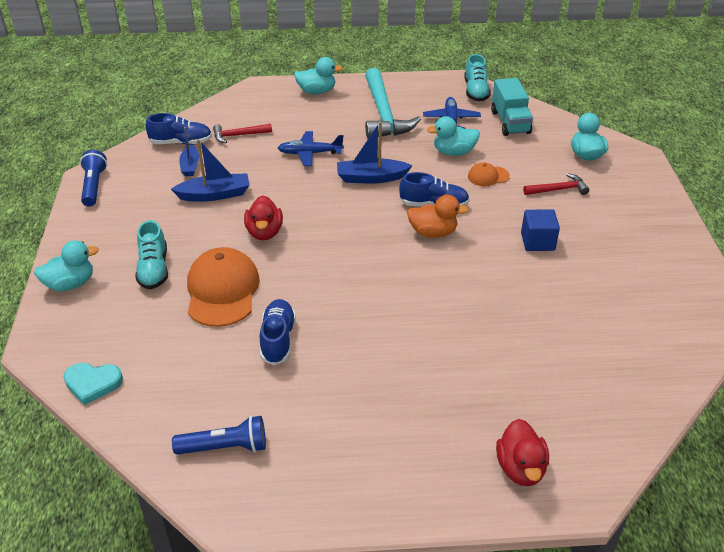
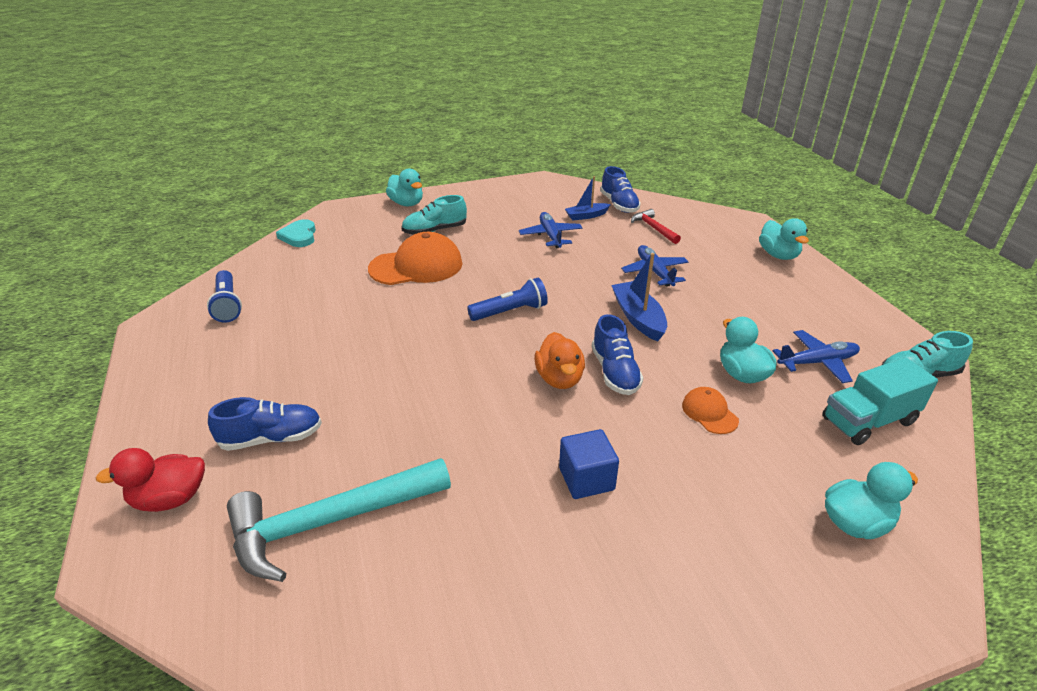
camera: 75 degrees right, 5 degrees down
blue flashlight [80,150,107,207] -> blue flashlight moved to [467,278,548,321]
blue boat [171,139,250,202] -> blue plane [519,212,583,248]
red duck [244,196,283,240] -> none
blue shoe [260,299,296,365] -> blue shoe moved to [208,397,322,451]
turquoise hammer [365,68,421,138] -> turquoise hammer moved to [227,458,451,582]
red hammer [523,173,589,195] -> none

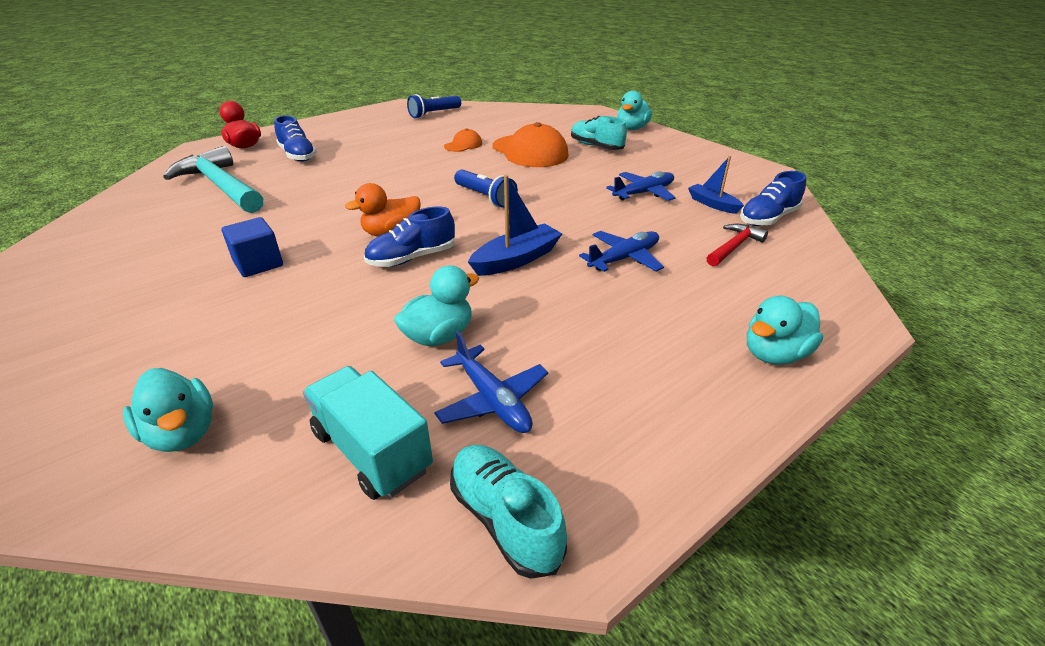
camera: 70 degrees right, 0 degrees up
turquoise heart [276,219,316,247] -> none
orange cap [682,387,739,434] -> orange cap moved to [444,129,482,152]

